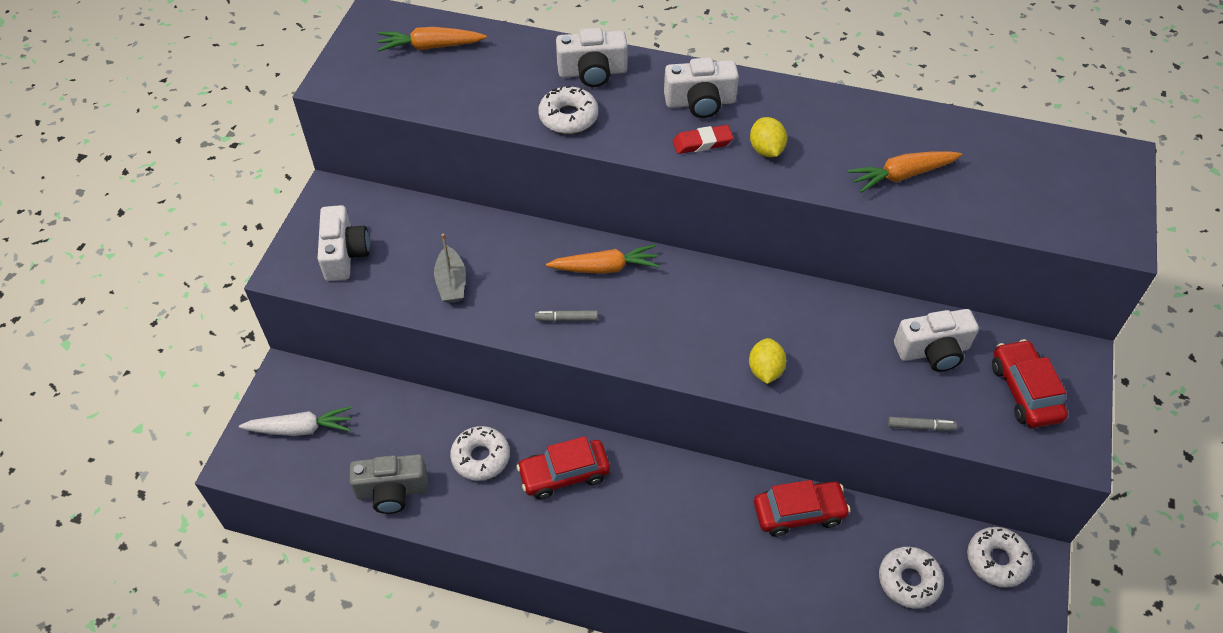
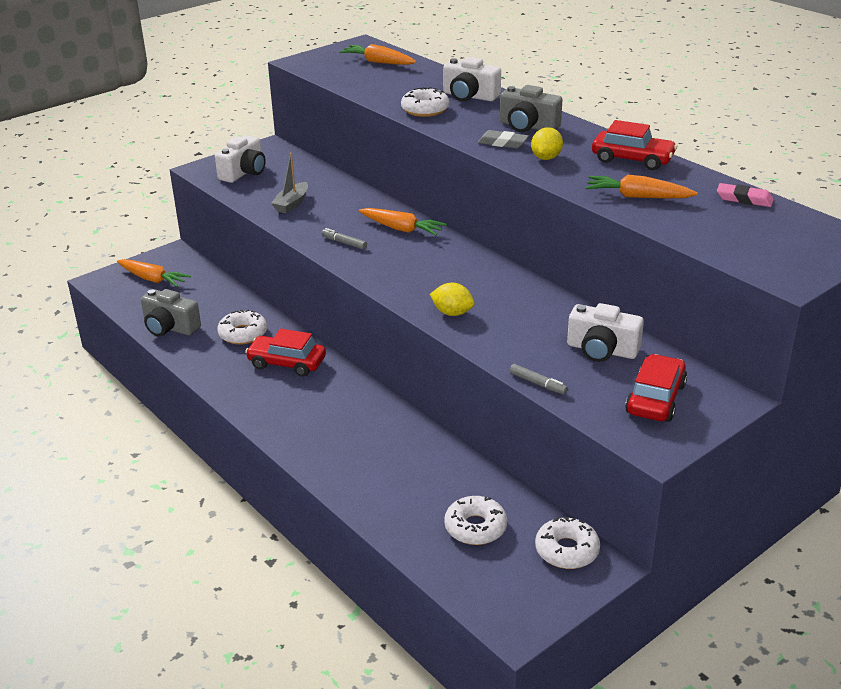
camera: 35 degrees right, 20 degrees down
white carrot [239,406,352,436] -> orange carrot [117,259,191,287]
white camera [664,58,739,118] -> grey camera [500,85,562,132]
red eraser [673,125,733,154] -> grey eraser [478,130,529,149]
yellow lemon [749,338,786,384] -> yellow lemon turned 75 degrees clockwise [430,283,475,316]
red car [754,480,851,537] -> red car moved to [592,120,677,170]
none -> pink eraser [717,183,774,207]

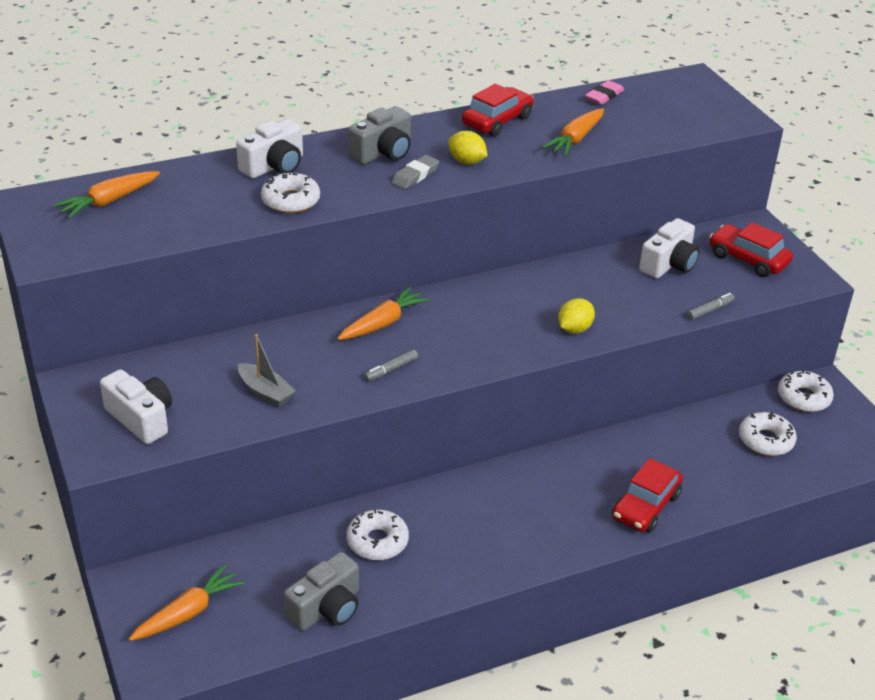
camera: 75 degrees left, 5 degrees up
red car [245,329,326,377] -> red car moved to [612,458,683,532]

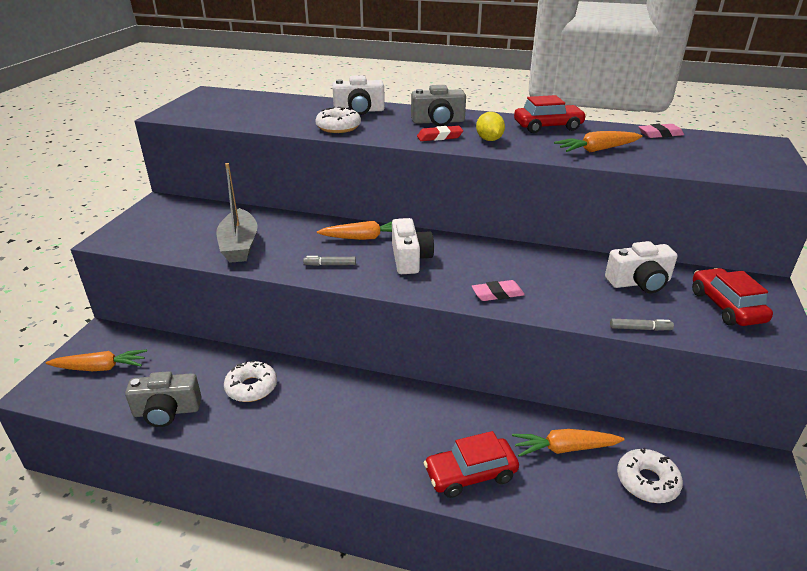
camera: 40 degrees right, 5 degrees down
orange carrot [53,171,160,219] -> orange carrot moved to [512,429,625,457]
white camera [100,369,172,444] -> white camera moved to [392,218,434,274]
grey boat [238,334,295,407] -> grey boat [216,163,258,263], size x1.57
grey eraser [392,155,439,189] -> red eraser [417,126,463,141]
yellow lemon [558,298,595,334] -> pink eraser [472,280,525,301]
white donut [778,370,834,412] -> none

